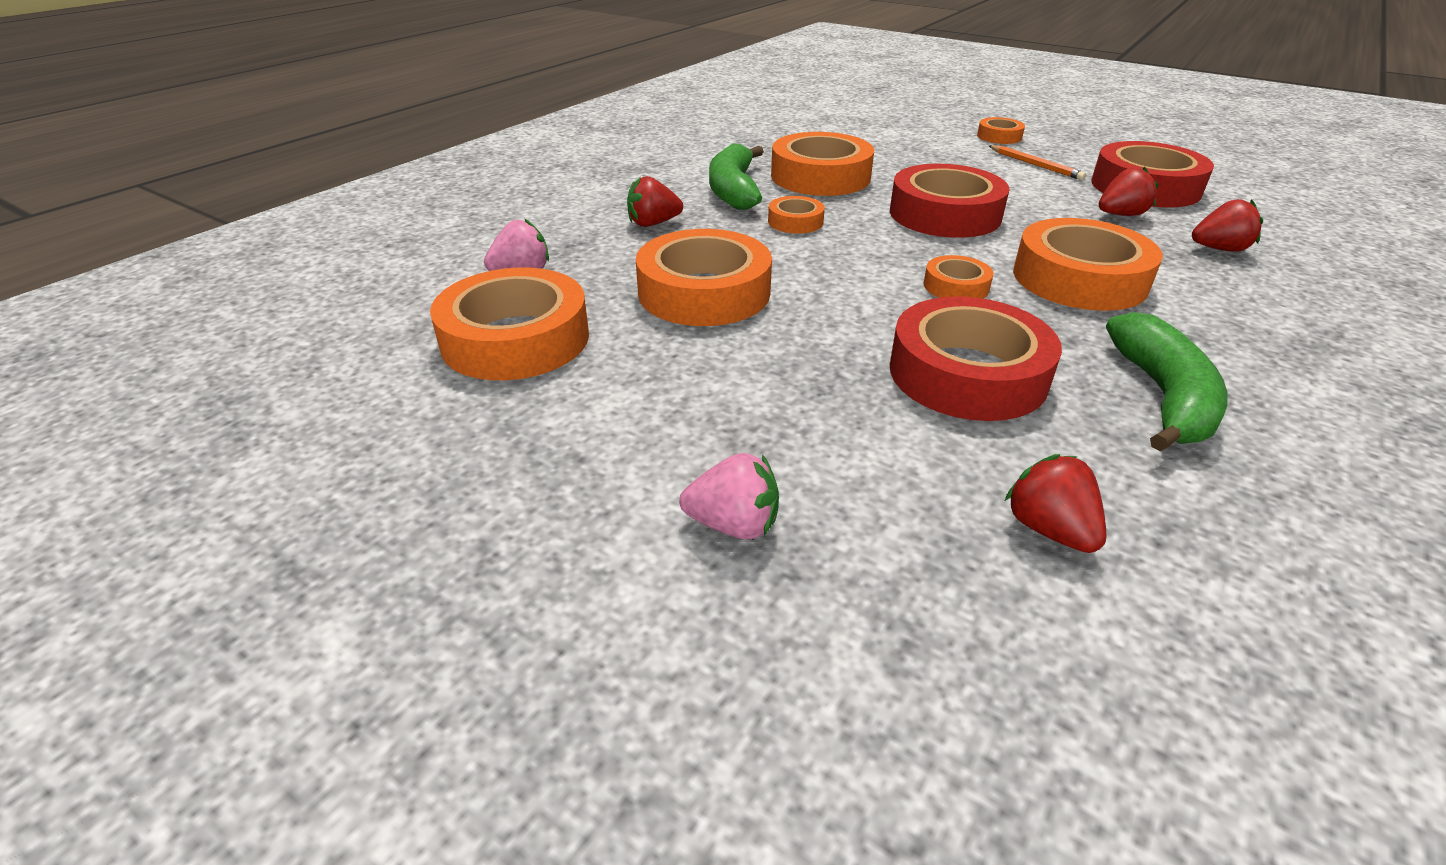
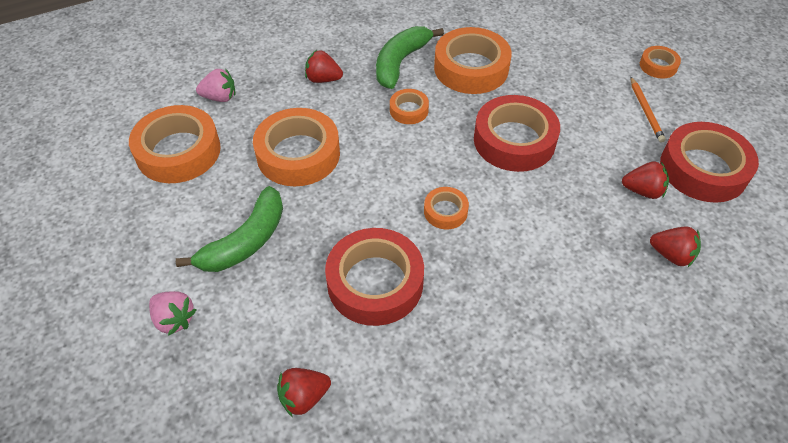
camera: 30 degrees right, 15 degrees up
red strawberry [1005,454,1106,553] -> red strawberry turned 120 degrees counterclockwise [277,368,331,417]
orange tape [1013,218,1163,311] -> none
green banana [1106,312,1228,451] -> green banana moved to [176,186,283,272]

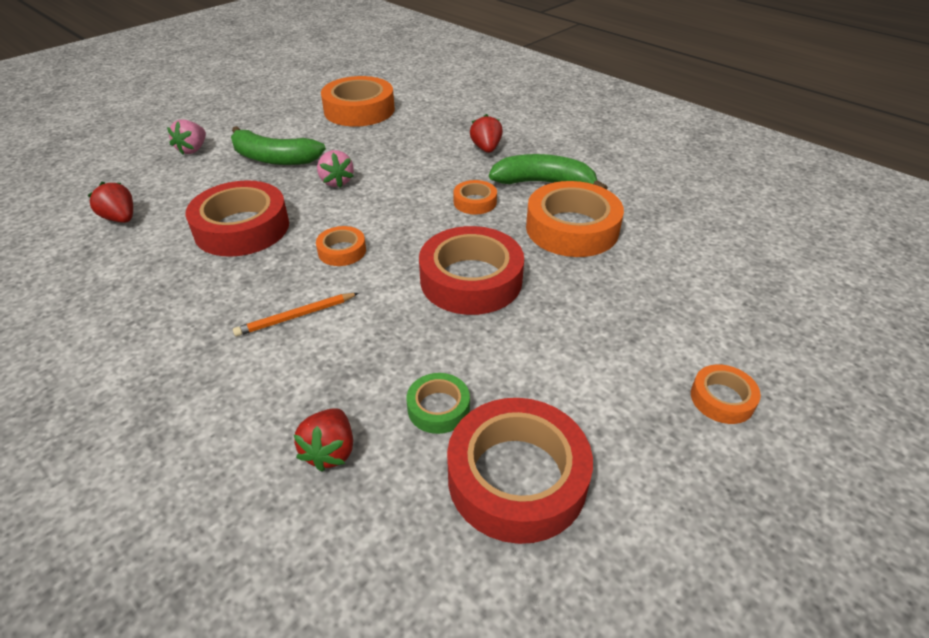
camera: 70 degrees right, 10 degrees down
pink strawberry [196,68,235,102] -> pink strawberry moved to [317,150,354,188]
orange tape [253,108,340,186] -> none
red strawberry [622,161,669,199] -> green tape [407,373,470,434]
orange pencil [630,77,666,143] -> orange pencil moved to [233,293,359,336]

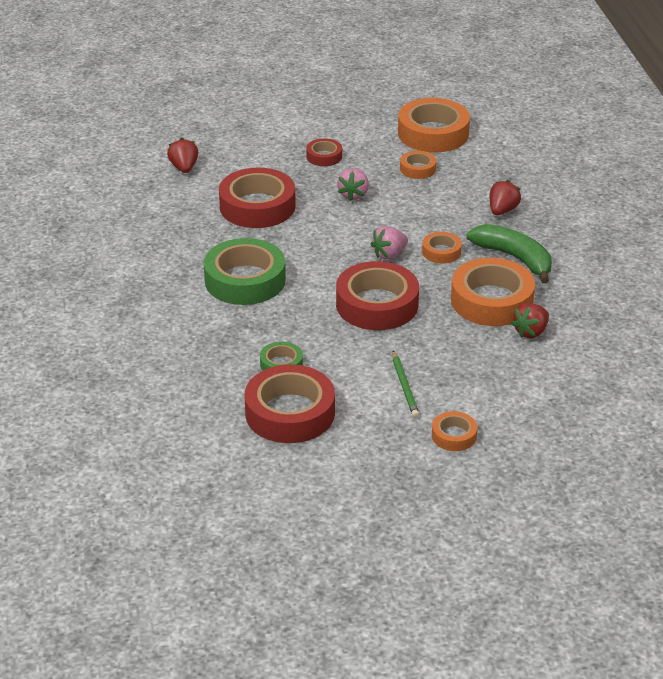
camera: 35 degrees right, 5 degrees down
pink strawberry [167,120,206,155] -> pink strawberry moved to [370,226,408,260]
green banana [231,126,326,165] -> red tape [306,138,342,166]
orange pencil [233,293,359,336] -> green tape [204,238,286,305]
red strawberry [294,408,353,472] -> red strawberry moved to [511,303,549,338]
orange tape [316,226,366,266] -> orange tape moved to [400,151,437,179]
none -> green pencil [392,351,419,418]

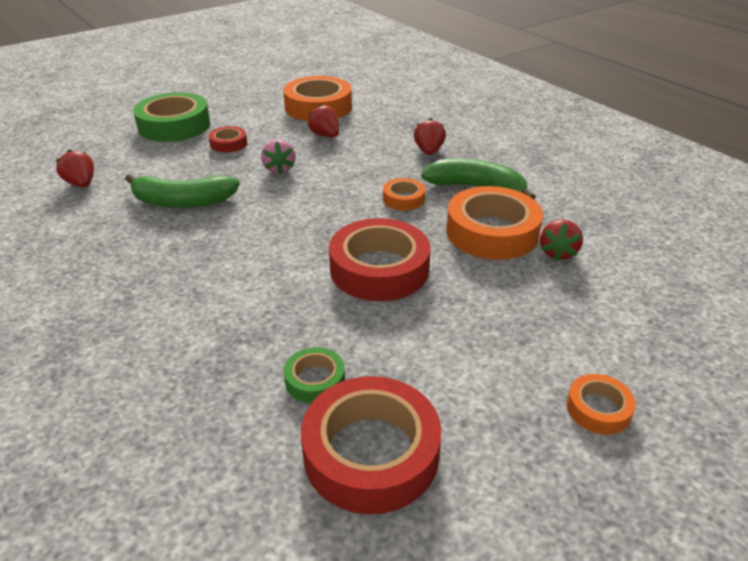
camera: 25 degrees left, 0 degrees up
green tape [204,238,286,305] -> green tape moved to [133,92,210,142]
red tape [219,168,296,228] -> green banana [125,174,239,208]
pink strawberry [370,226,408,260] -> none
green pencil [392,351,419,418] -> none
orange tape [400,151,437,179] -> red strawberry [307,104,339,137]

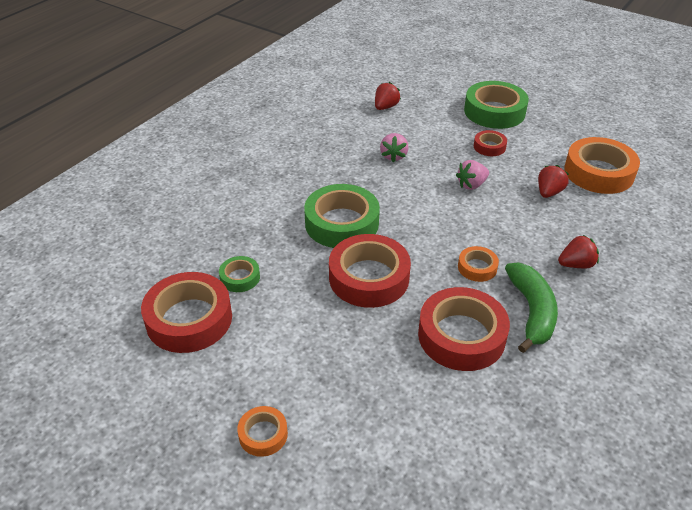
camera: 70 degrees right, 5 degrees up
green banana [125,174,239,208] -> pink strawberry [380,133,408,162]
orange tape [446,186,543,260] -> red tape [418,287,510,371]
red strawberry [540,219,583,261] -> none
none -> green tape [304,184,380,248]

